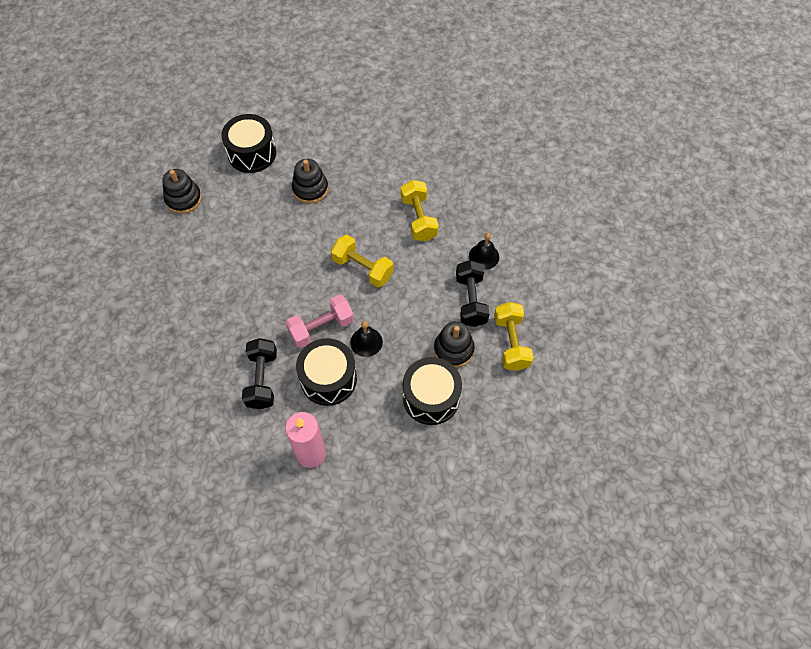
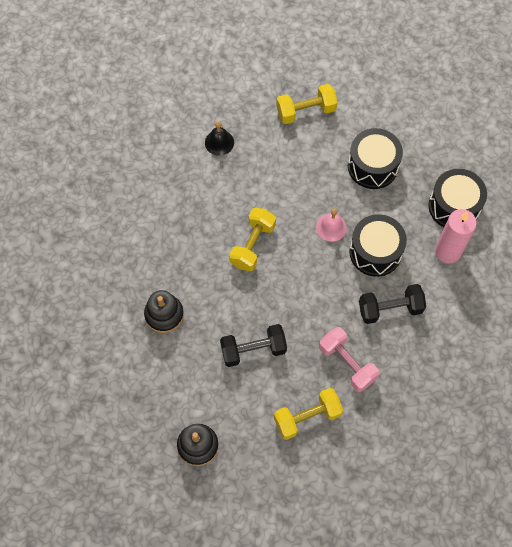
camera: 100 degrees left, 5 degrees up
black drum [221,114,276,173] -> black drum moved to [428,169,487,227]
pink dumbbell [286,295,354,348] -> pink dumbbell moved to [319,327,380,392]
black bell [350,321,383,357] -> pink bell [316,208,347,242]
yellow dumbbell [401,180,439,241] -> yellow dumbbell moved to [274,388,343,440]
black stacking toy [434,321,475,368] -> none
black dumbbell [456,260,490,327] -> black dumbbell moved to [220,324,287,367]

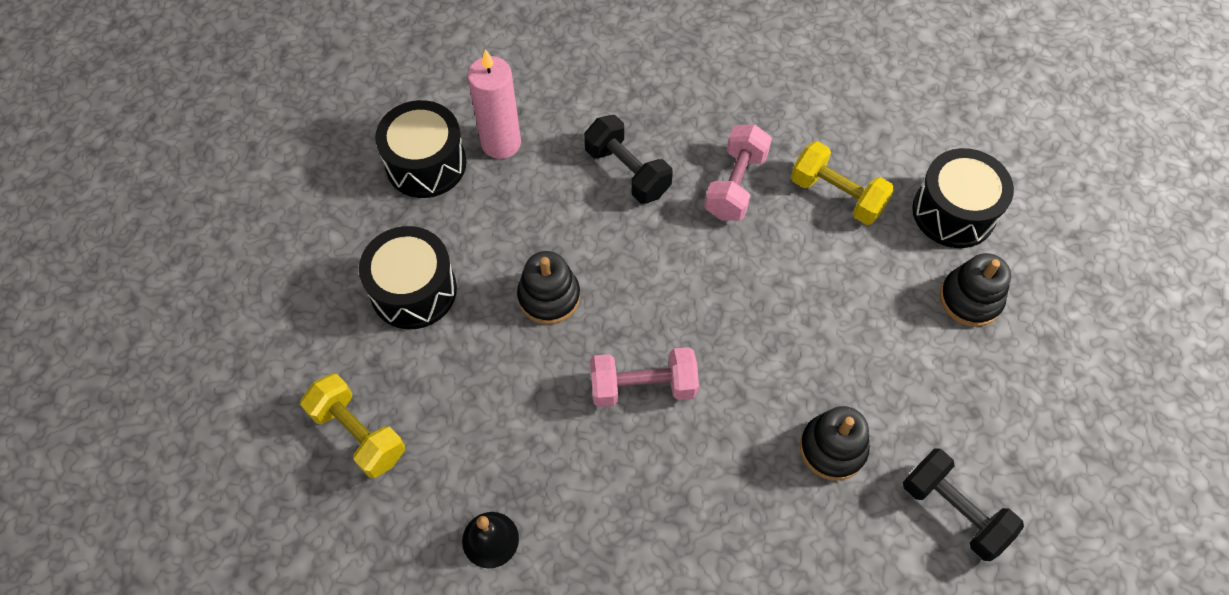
camera: 120 degrees left, 5 degrees down
black dumbbell [220,324,287,367] -> black dumbbell moved to [903,448,1024,561]
yellow dumbbell [229,208,276,271] -> pink dumbbell [590,347,699,407]
pink bell [316,208,347,242] -> black stacking toy [517,251,580,324]
black drum [349,214,407,277] -> black drum moved to [912,148,1014,248]

